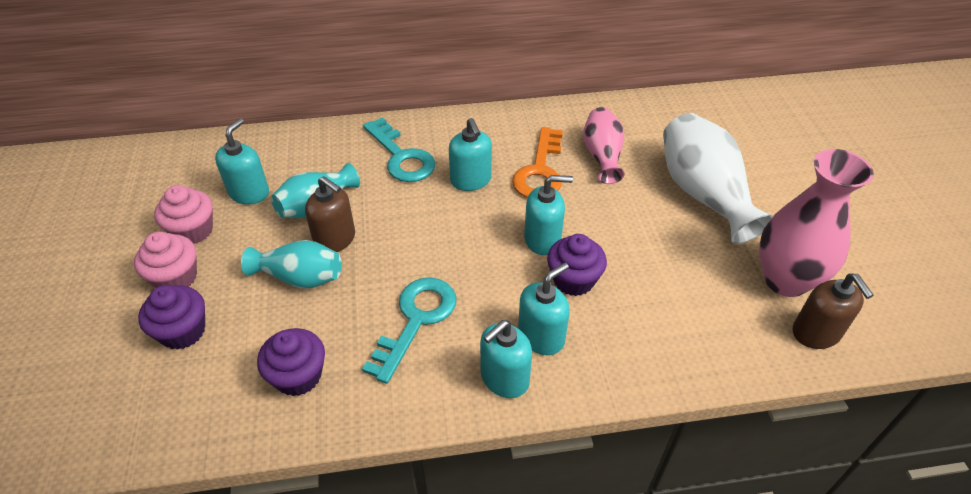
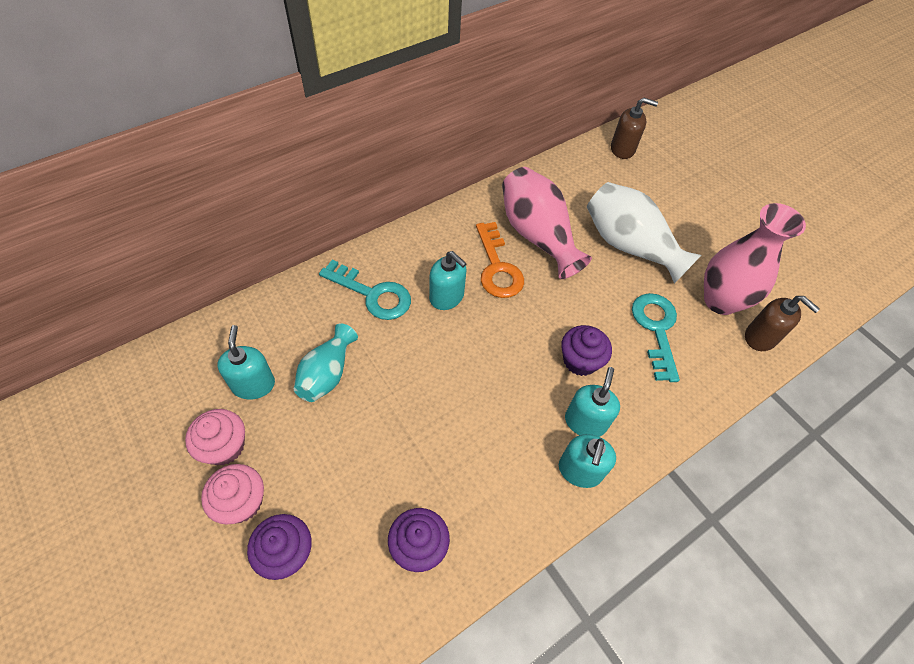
camera: 30 degrees left, 10 degrees up
turquoise vase [241,240,342,289] -> none
brown soap dispenser [305,176,355,252] -> brown soap dispenser moved to [611,98,658,159]
turquoise key [362,277,457,384] -> turquoise key moved to [632,293,680,382]
turquoise soap dispenser [524,175,573,255] -> none
pink vase [583,107,625,184] -> pink vase [502,167,592,279], size x1.61

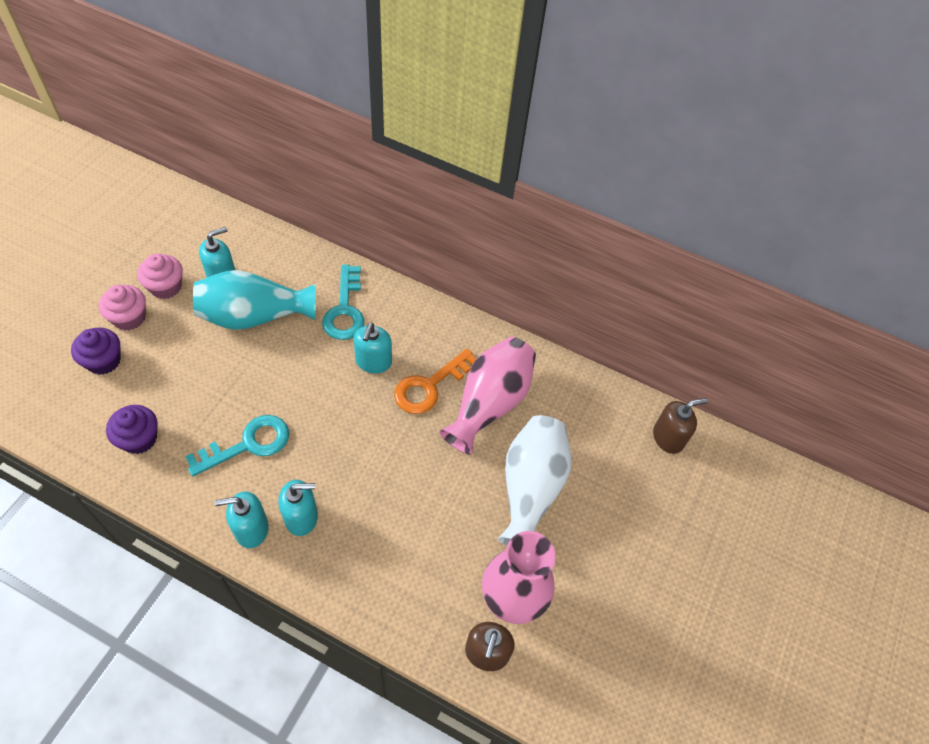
camera: 60 degrees right, 0 degrees up
turquoise vase [294,323,358,402] -> turquoise vase [193,270,316,330], size x1.61
purple cupcake [561,325,612,376] -> none
brown soap dispenser [611,98,658,159] -> brown soap dispenser turned 90 degrees counterclockwise [653,398,708,454]
turquoise key [632,293,680,382] -> turquoise key moved to [185,415,289,477]

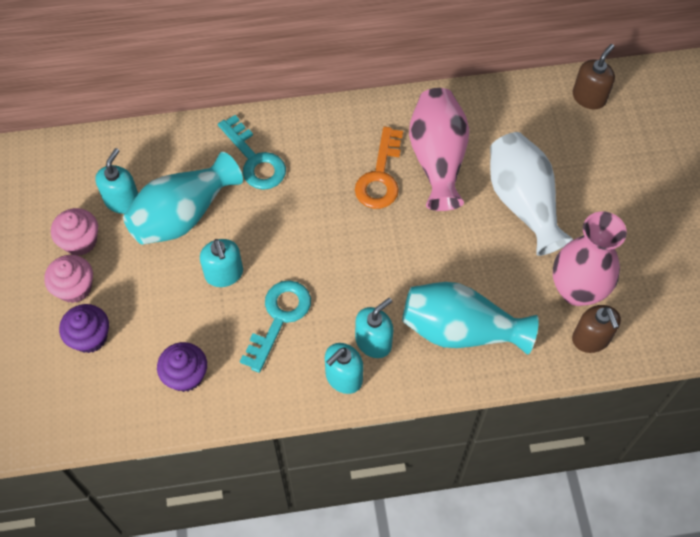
camera: 30 degrees left, 5 degrees up
turquoise soap dispenser [353,323,392,374] -> turquoise soap dispenser moved to [200,239,243,287]
none -> turquoise vase [402,282,539,355]

